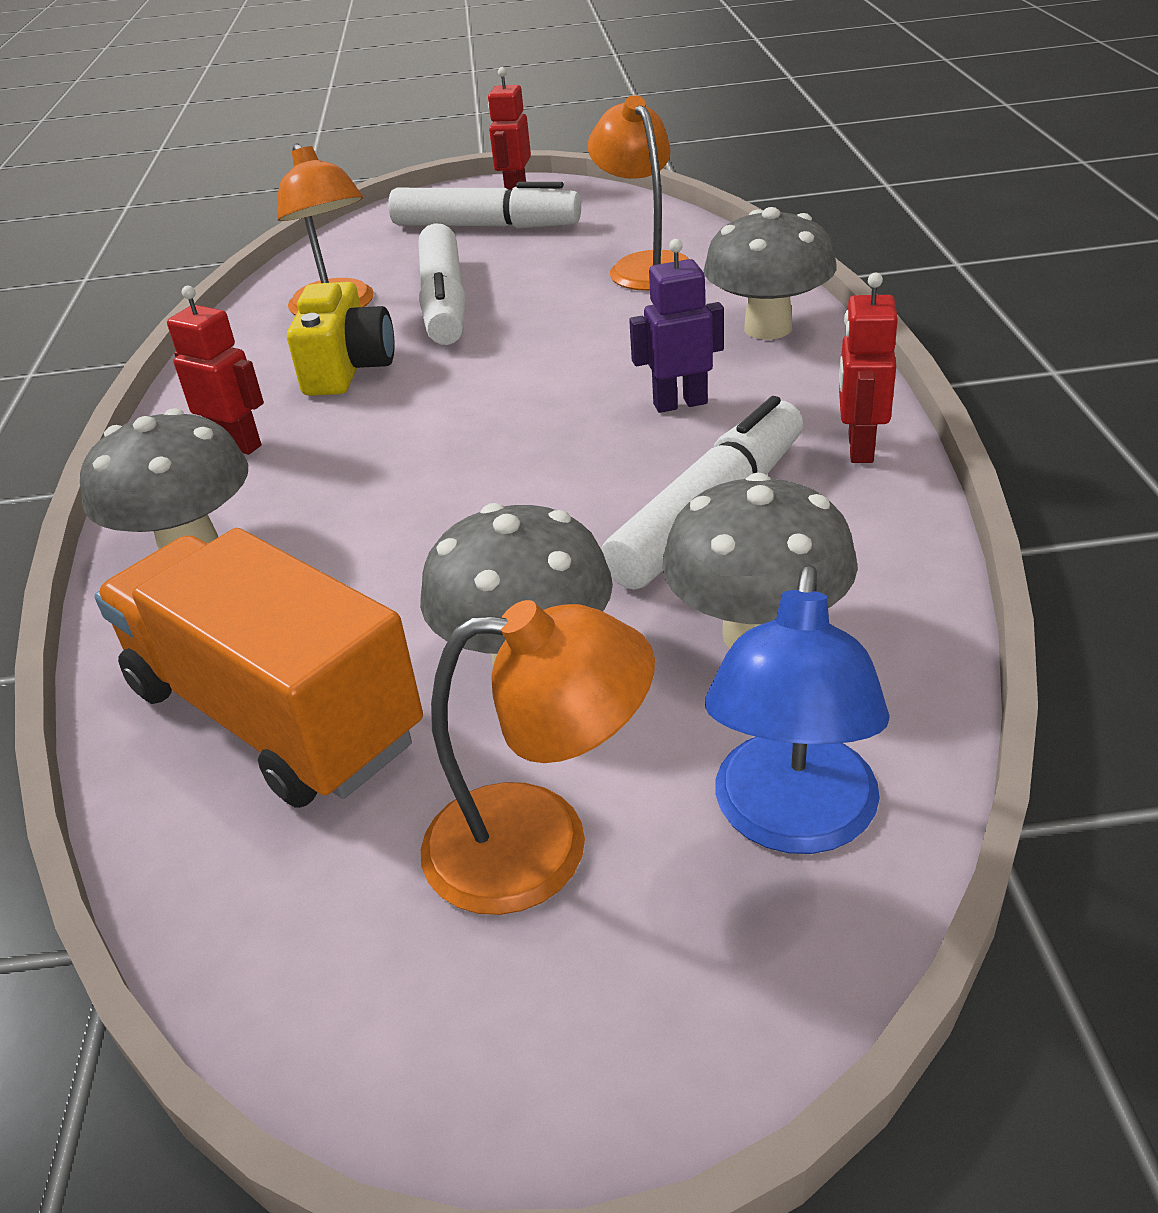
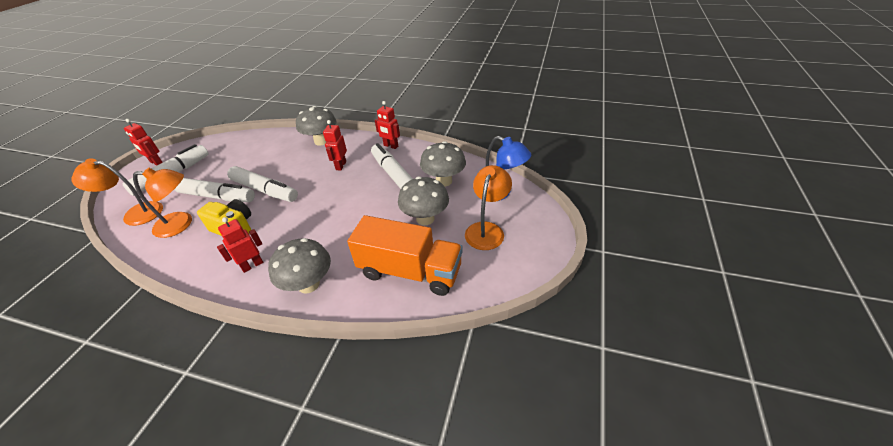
camera: 70 degrees left, 5 degrees up
orange truck [94,528,423,808] -> orange truck turned 135 degrees counterclockwise [347,215,463,296]
orange lamp [588,95,689,291] -> orange lamp moved to [71,158,163,226]
purple robot [629,239,724,413] -> red robot [323,120,347,170]
none -> white marker [227,166,298,202]

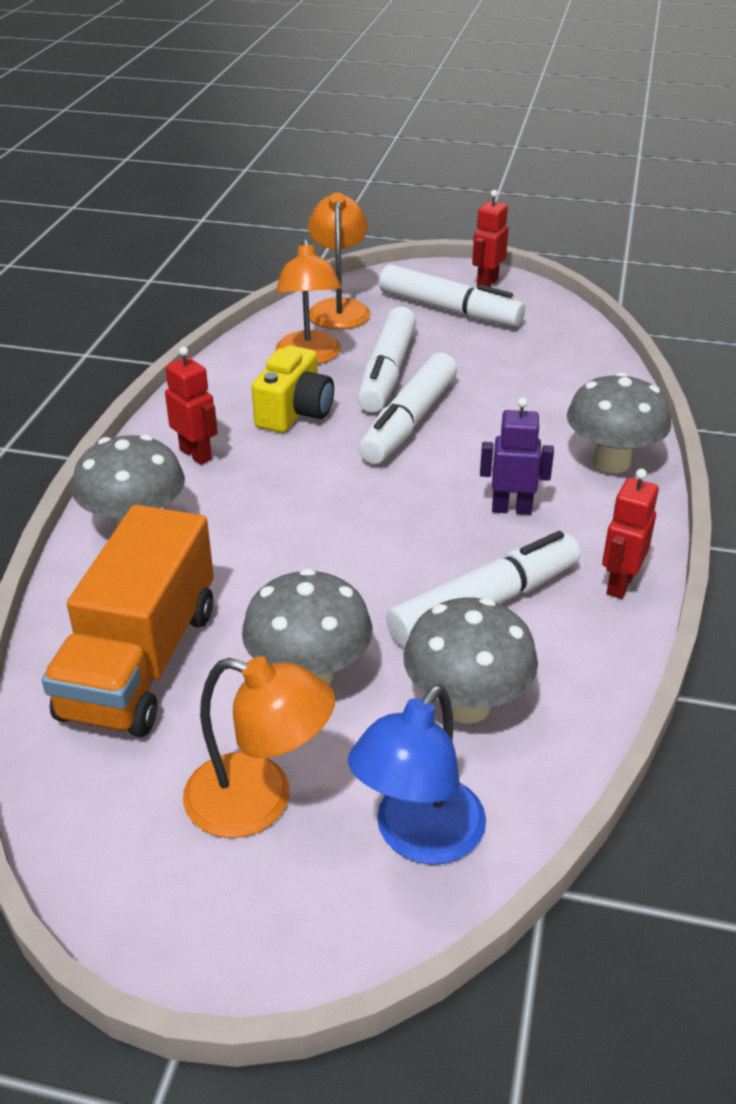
camera: 85 degrees right, 5 degrees down
red robot [323,120,347,170] -> purple robot [480,398,554,515]

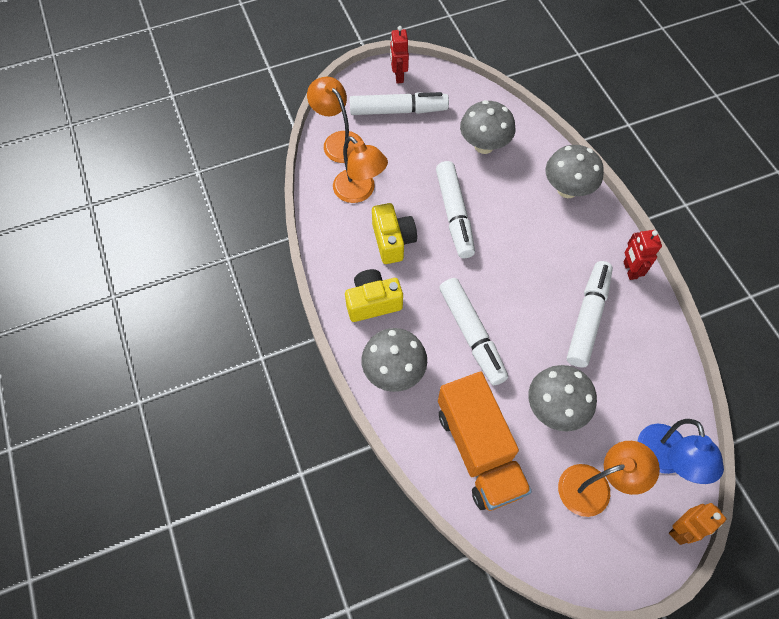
camera: 35 degrees left, 25 degrees up
red robot [165,347,218,465] -> yellow camera [345,269,403,322]
white marker [358,307,416,412] -> white marker moved to [439,278,508,385]
grey mushroom [403,598,538,724] -> grey mushroom moved to [460,100,515,154]
purple robot [480,398,554,515] -> none
none -> orange robot [669,503,726,545]

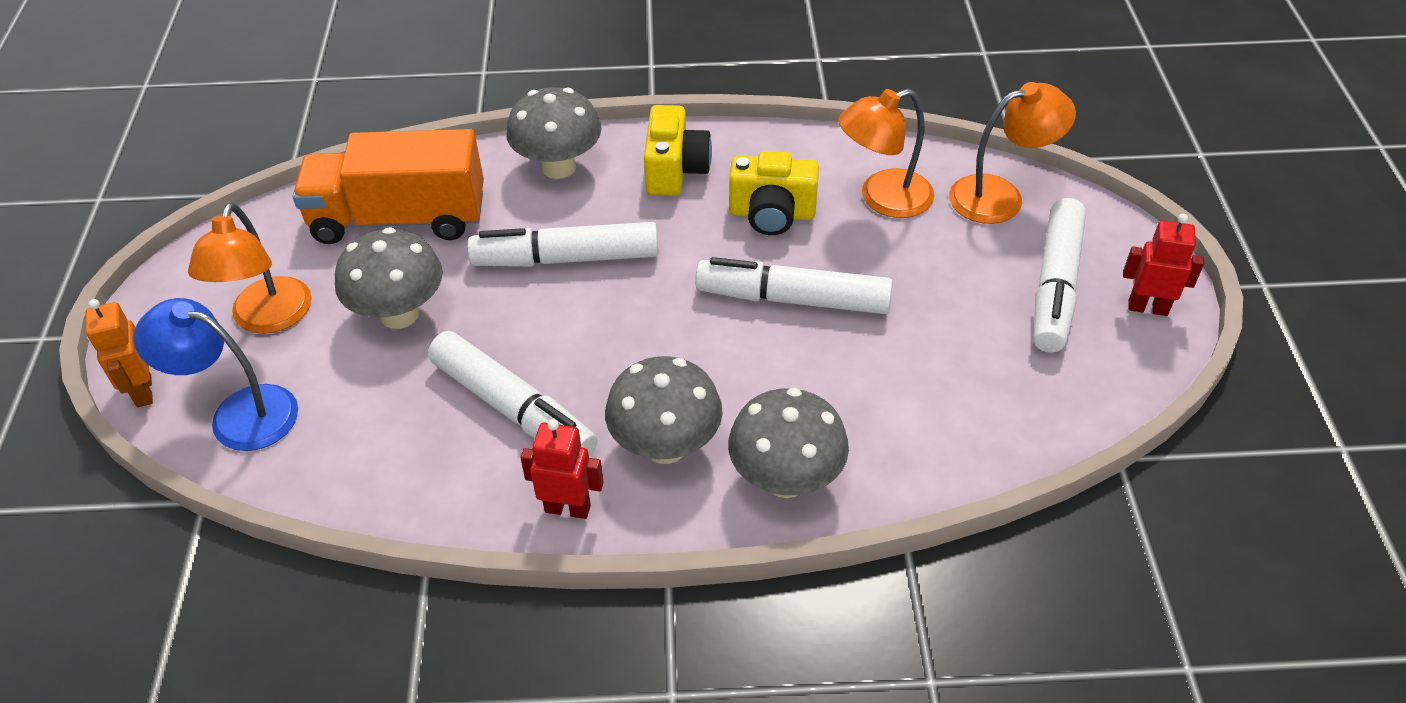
camera: 110 degrees right, 15 degrees down
grey mushroom [460,100,515,154] -> grey mushroom moved to [605,356,723,464]

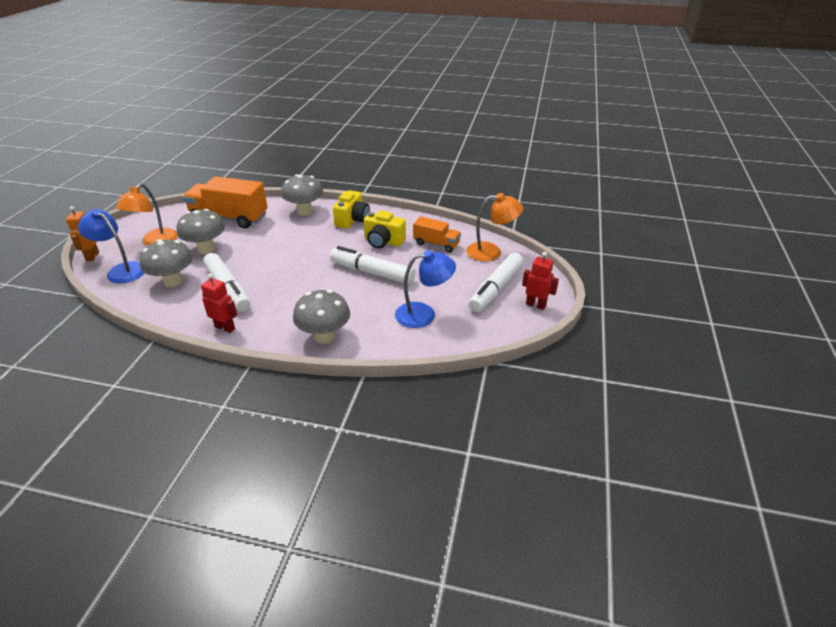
camera: 15 degrees right, 10 degrees down
white marker [467,222,659,267] -> none
grey mushroom [605,356,723,464] -> grey mushroom moved to [139,239,193,287]
orange lamp [838,89,935,218] -> orange truck [413,216,461,253]
none -> blue lamp [395,250,456,328]

